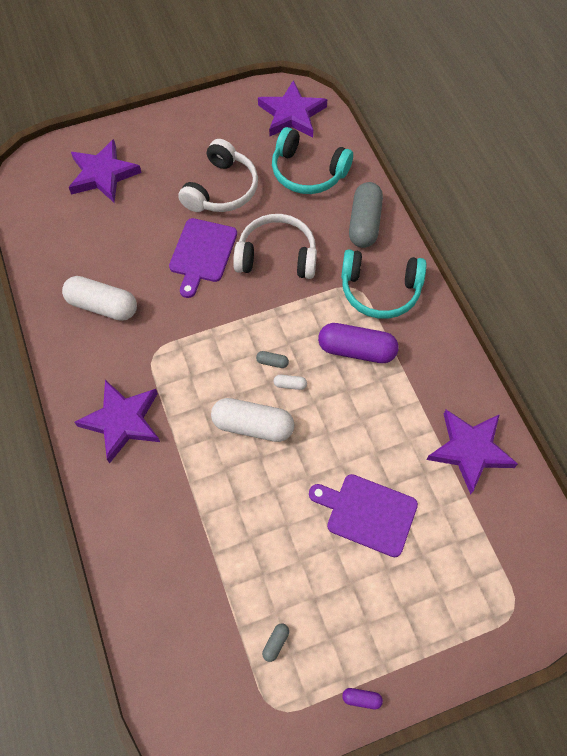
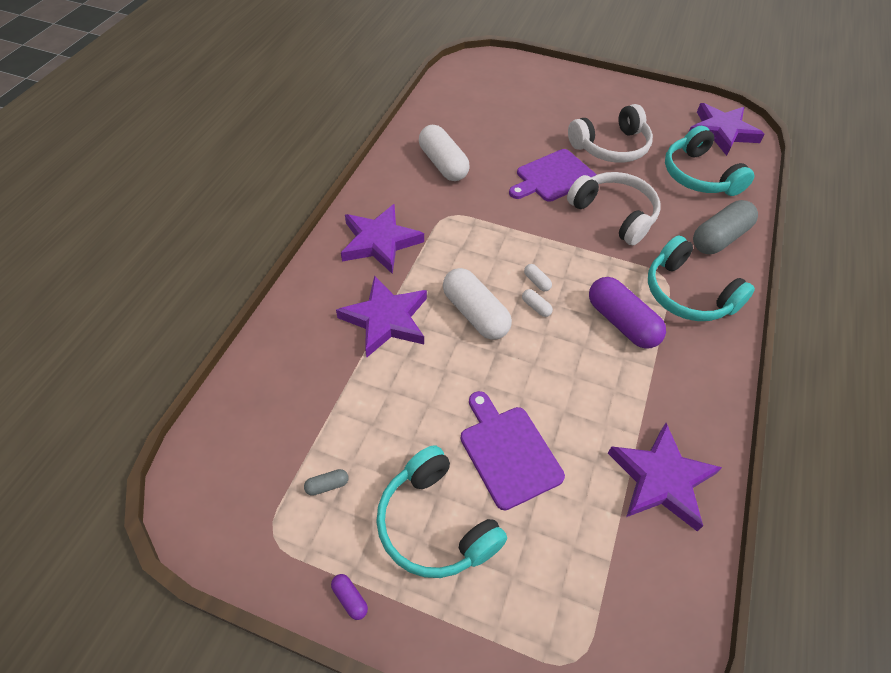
camera: 40 degrees right, 10 degrees down
purple star [69,139,142,203] -> purple star moved to [336,275,427,358]
grey capsule [256,351,289,368] -> white capsule [524,264,552,292]
none -> turquoise headphones [376,445,507,578]

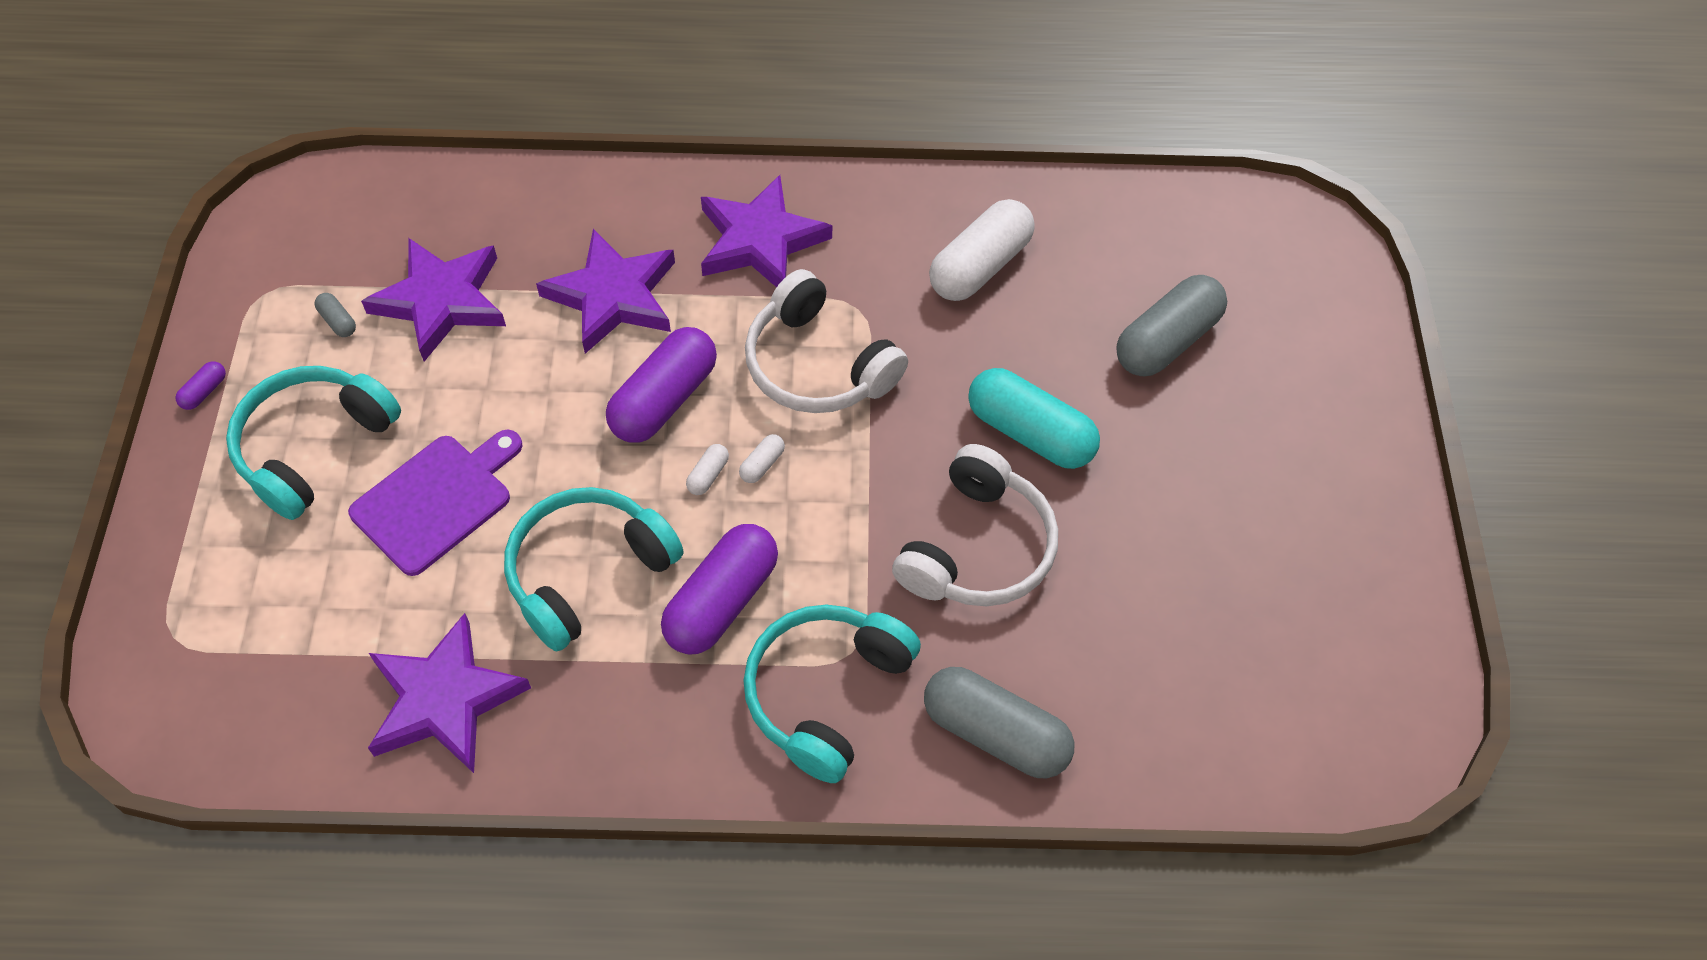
camera: 70 degrees right, 5 degrees up
white capsule [443,268,512,340] -> purple capsule [606,327,717,443]
purple cutting board [509,149,596,202] -> turquoise capsule [968,368,1100,469]
white headphones [568,104,653,163] -> white headphones moved to [745,269,908,413]
turquoise headphones [665,126,755,196] -> turquoise headphones moved to [504,487,684,652]
purple star [689,103,765,156] -> purple star moved to [361,238,506,362]
none -> grey capsule [1117,275,1227,376]

